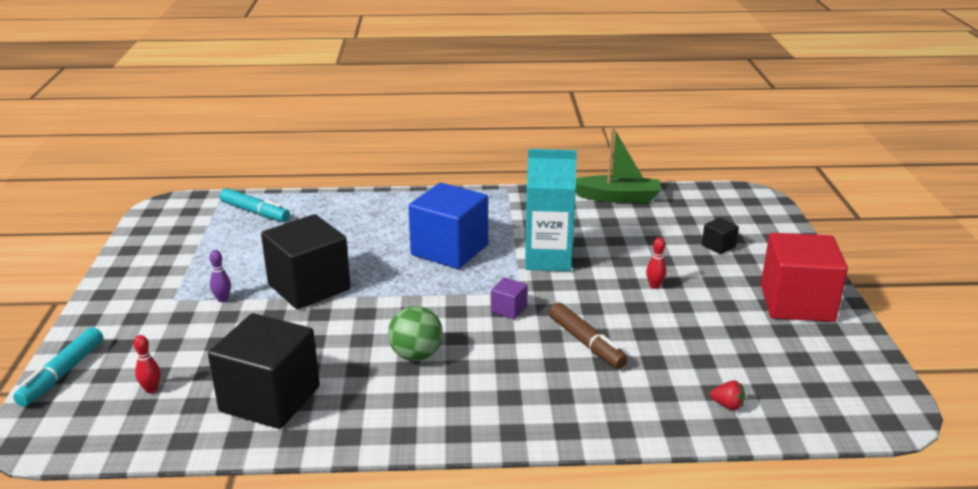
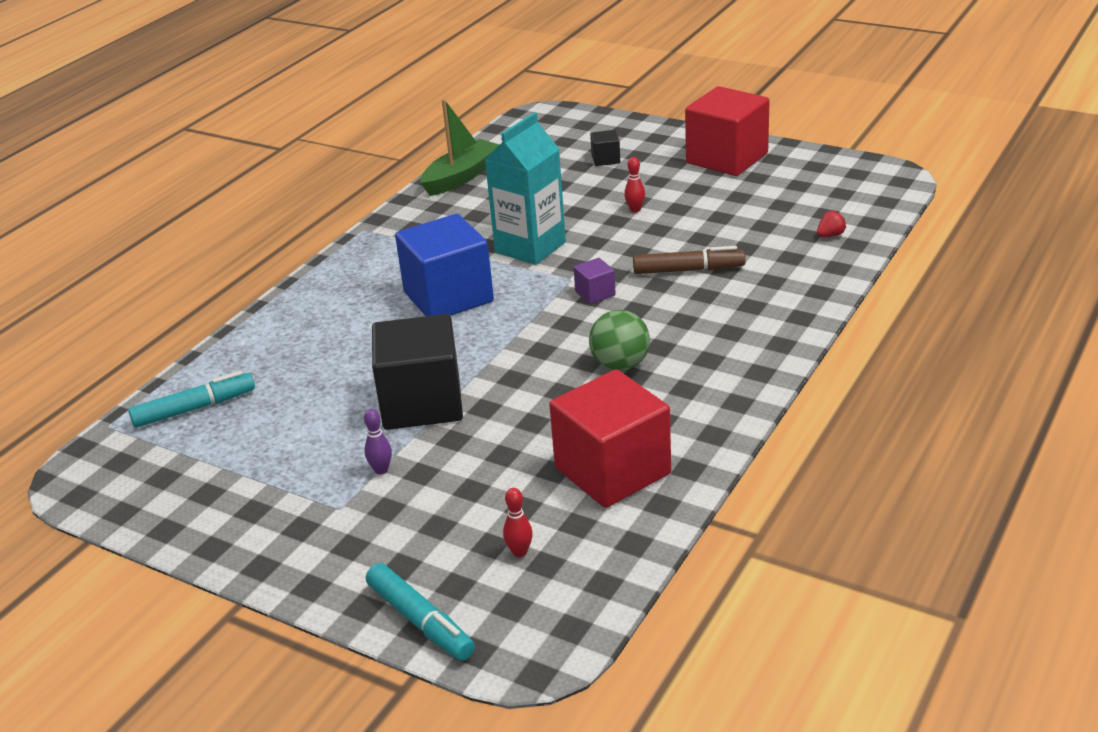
camera: 55 degrees left, 5 degrees up
black cube [208,313,320,429] -> red cube [549,369,671,508]

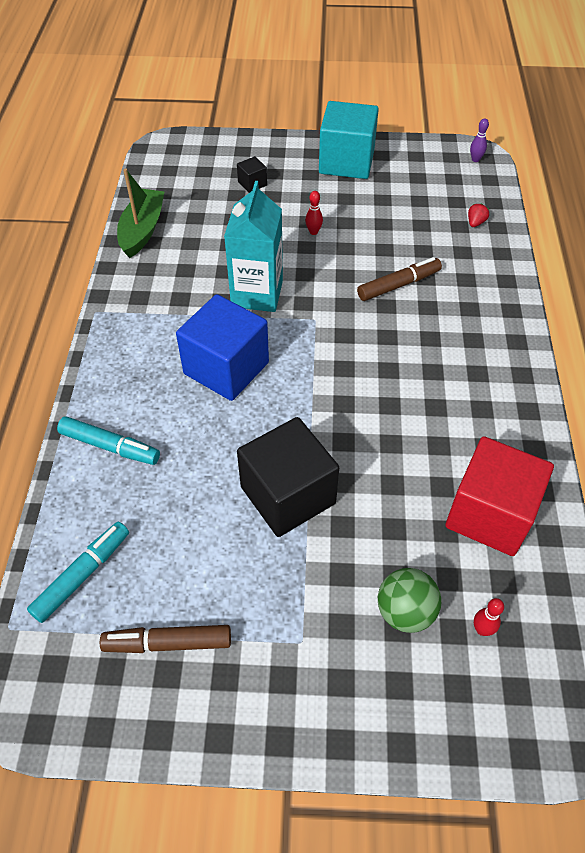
camera: 30 degrees left, 20 degrees up
purple bowling pin [364,409,392,474] -> purple bowling pin moved to [470,118,489,162]
turquoise marker [366,563,475,661] -> turquoise marker moved to [57,416,160,465]
purple cube [574,258,616,304] -> none
green ball [589,310,650,371] -> green ball moved to [378,568,441,633]
red cube [685,86,770,176] -> turquoise cube [319,101,379,179]
none -> brown marker [100,625,231,653]

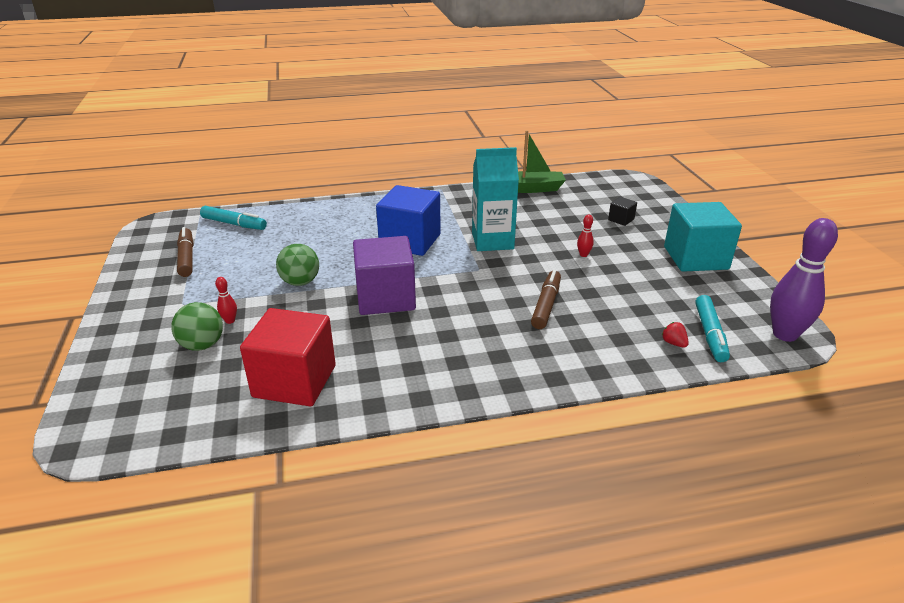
camera: 75 degrees right, 20 degrees down
turquoise marker [57,416,160,465] -> turquoise marker moved to [695,295,730,362]
black cube [237,417,339,537] -> green ball [276,244,319,286]
brown marker [357,257,442,301] -> brown marker turned 120 degrees counterclockwise [531,270,561,329]
red strawberry [468,203,489,227] -> red strawberry turned 135 degrees counterclockwise [662,322,689,348]
purple bowling pin [470,118,489,162] -> purple bowling pin [770,218,838,342], size x2.43
red bowling pin [474,598,504,636] -> red bowling pin moved to [215,277,237,324]
none -> purple cube [353,236,416,315]

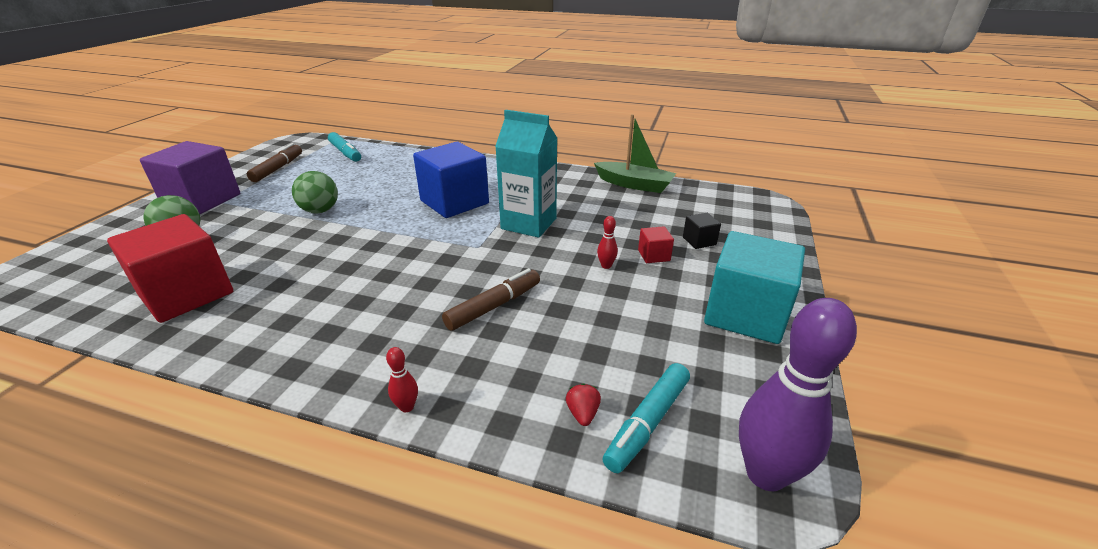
camera: 30 degrees right, 0 degrees up
red bowling pin [215,277,237,324] -> red bowling pin moved to [386,347,418,412]
purple cube [353,236,416,315] -> purple cube moved to [140,141,240,214]
none -> red cube [638,226,674,263]

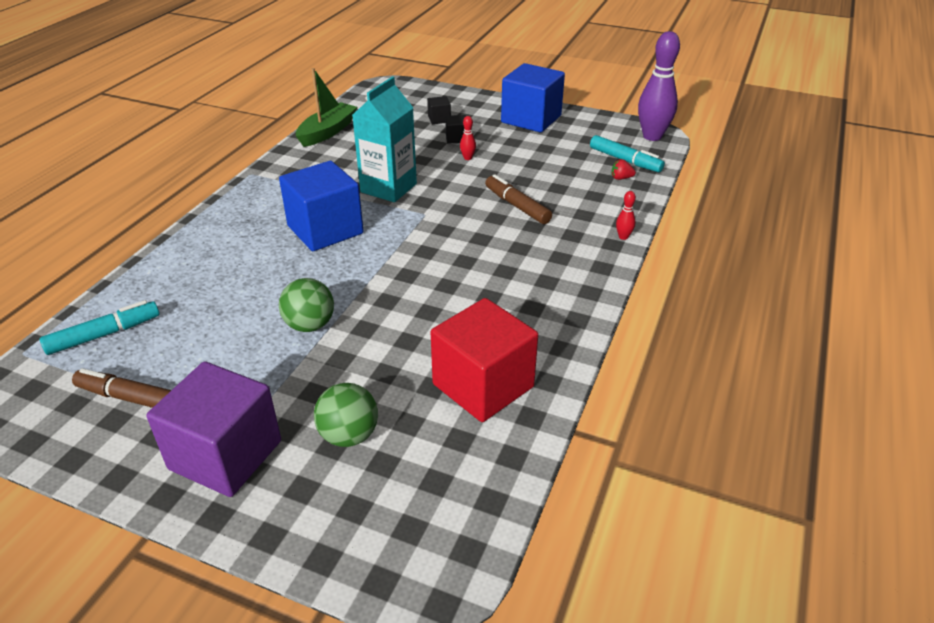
camera: 85 degrees left, 5 degrees up
red cube [638,226,674,263] -> black cube [445,115,466,143]
turquoise cube [704,231,805,344] -> blue cube [501,63,565,132]

